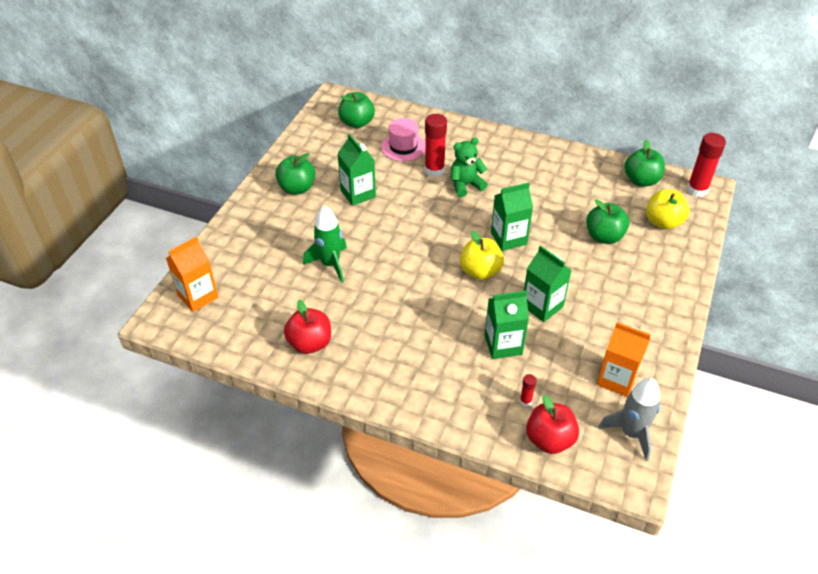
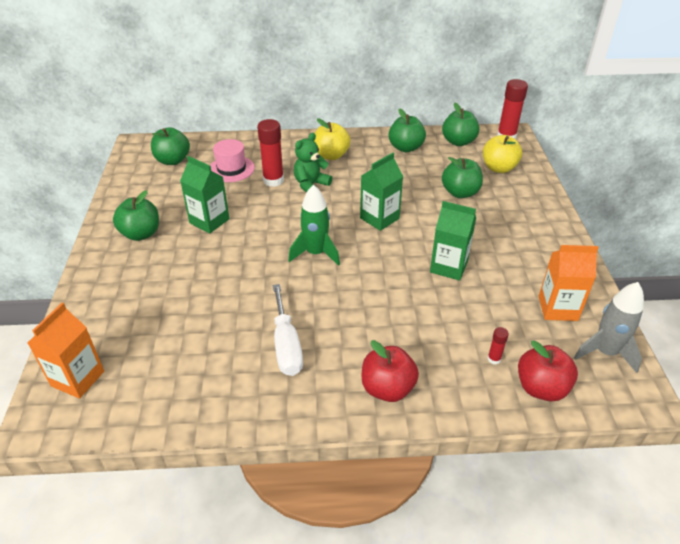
camera: 25 degrees left, 5 degrees down
red apple [284,300,331,354] -> red apple moved to [362,340,419,402]
green rocket [303,206,347,283] -> green rocket moved to [288,185,340,266]
yellow apple [460,231,504,280] -> yellow apple moved to [314,119,351,160]
green carton [485,290,529,359] -> none
none -> white screwdriver [273,284,303,376]
none -> green apple [389,108,426,152]

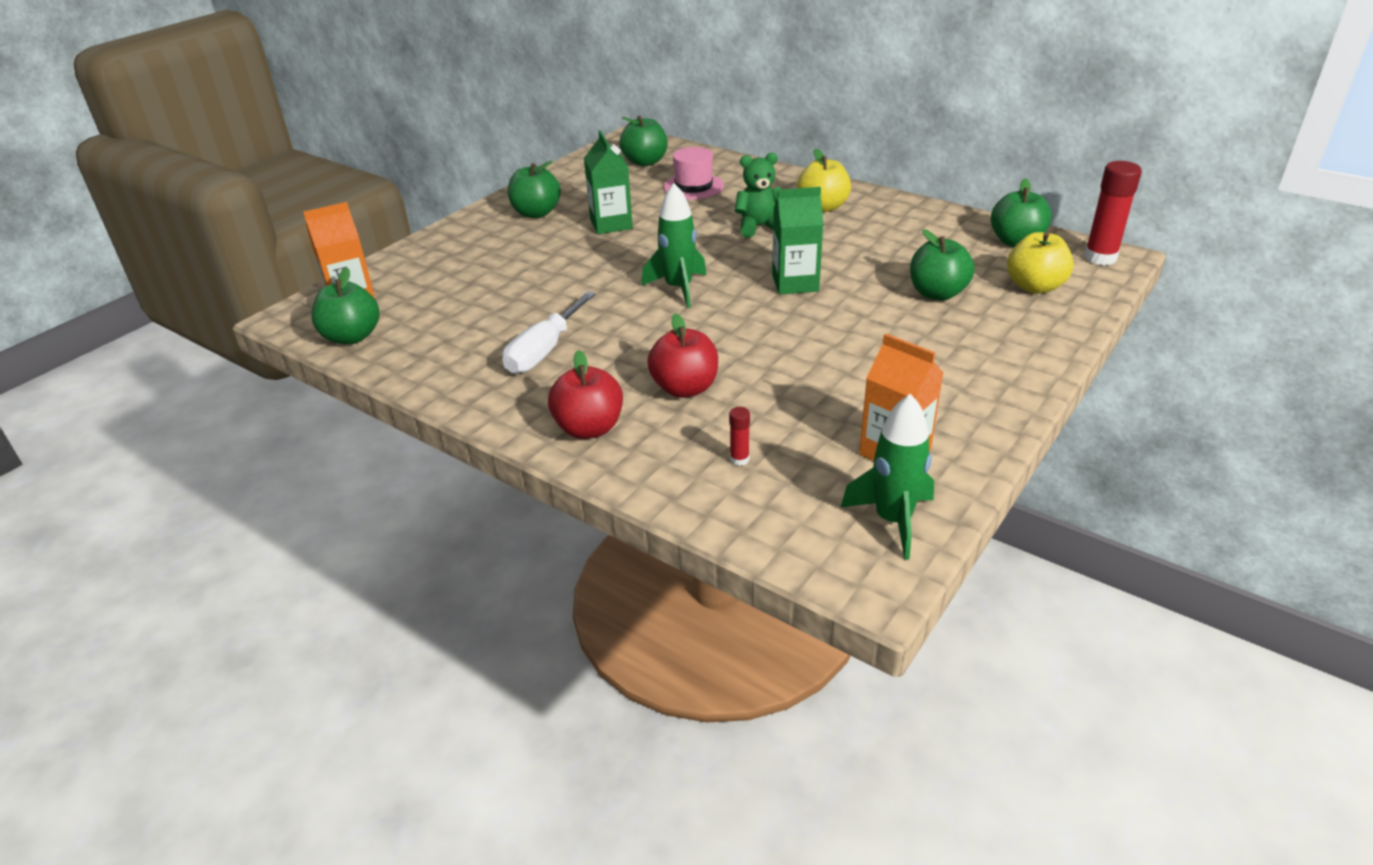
camera: 40 degrees right, 5 degrees down
red glue stick [257,119,284,187] -> none
green apple [389,108,426,152] -> green apple moved to [311,267,380,344]
green carton [430,201,476,281] -> none
red apple [518,340,578,401] -> red apple moved to [647,313,718,398]
grey rocket [574,282,644,373] -> green rocket [841,394,934,559]

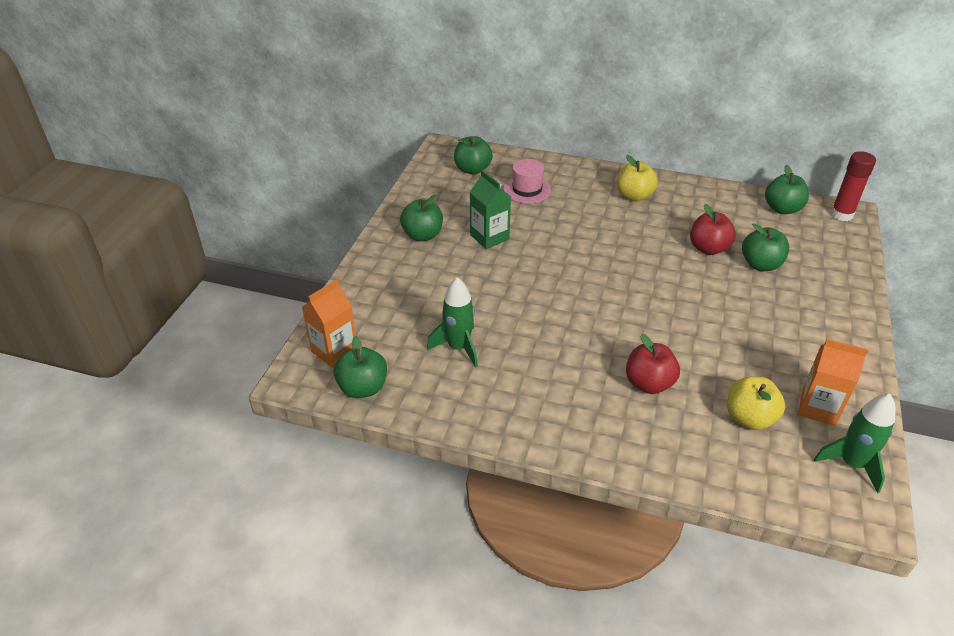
camera: 20 degrees left, 5 degrees up
white screwdriver [502,291,596,374] -> none
red apple [548,350,623,439] -> red apple moved to [690,204,736,255]
green rocket [641,183,707,308] -> green rocket moved to [427,277,478,368]
red glue stick [729,407,750,466] -> none
green teddy bear [735,153,782,238] -> none
green carton [772,187,824,295] -> none
yellow apple [1007,232,1074,294] -> yellow apple moved to [727,376,786,430]

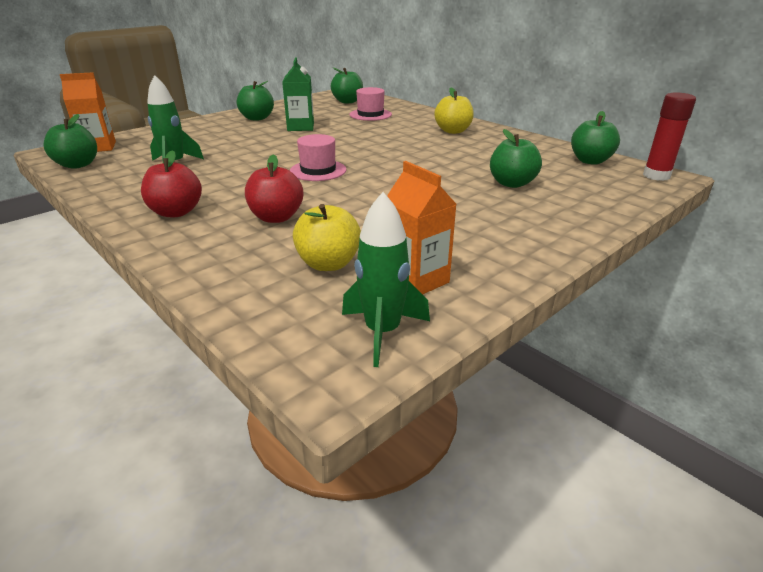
camera: 30 degrees right, 10 degrees down
red apple [690,204,736,255] -> red apple moved to [141,150,202,217]
none -> pink hat [290,134,347,181]

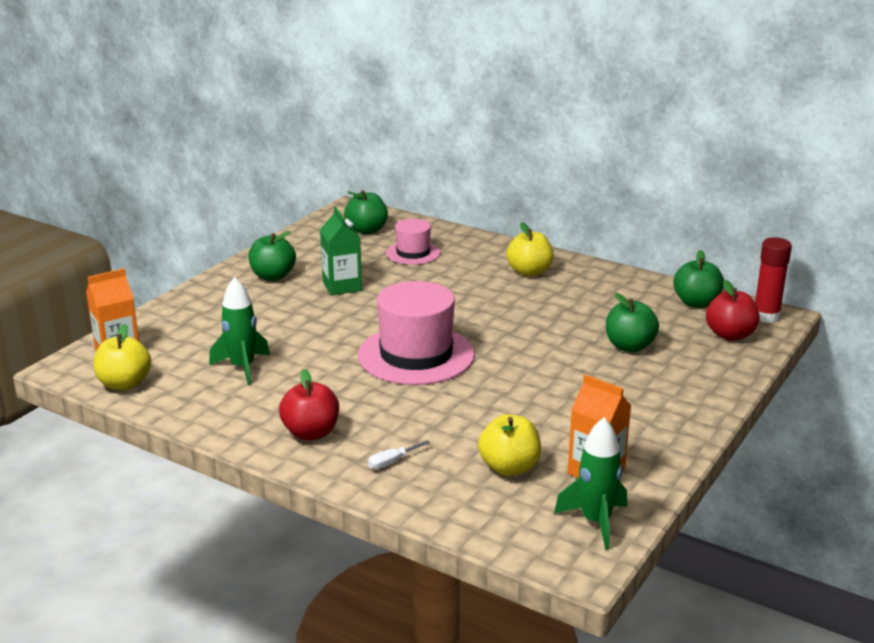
camera: 15 degrees left, 5 degrees down
green apple [43,114,97,169] -> yellow apple [94,324,151,390]
red apple [245,154,303,223] -> red apple moved to [706,280,760,341]
pink hat [290,134,347,181] -> pink hat [358,281,475,385], size x1.81
none -> white screwdriver [368,440,430,469]

